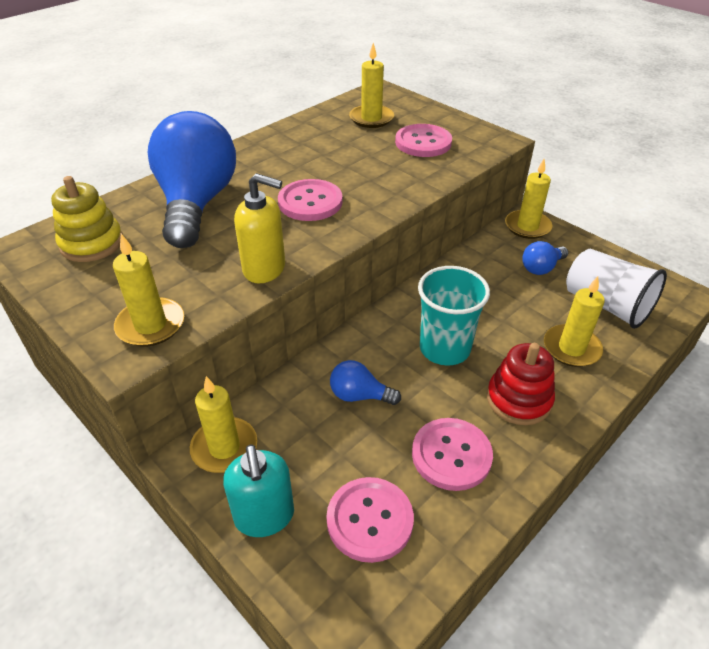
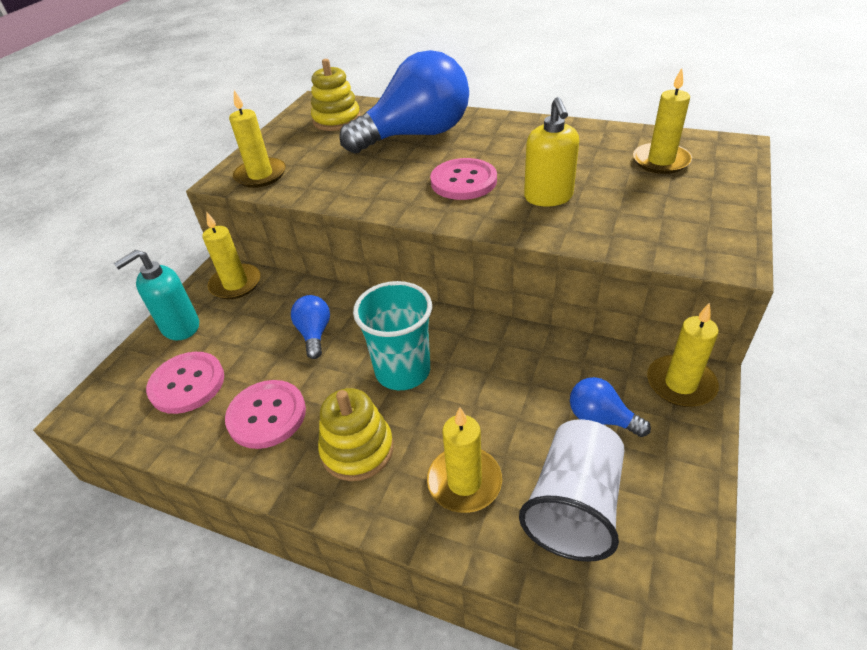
camera: 70 degrees right, 0 degrees up
yellow soap dispenser [234,173,285,283] -> yellow soap dispenser moved to [524,97,579,206]
pink button [395,124,452,157] -> none
red stacking toy [487,343,555,425] -> yellow stacking toy [318,388,393,481]

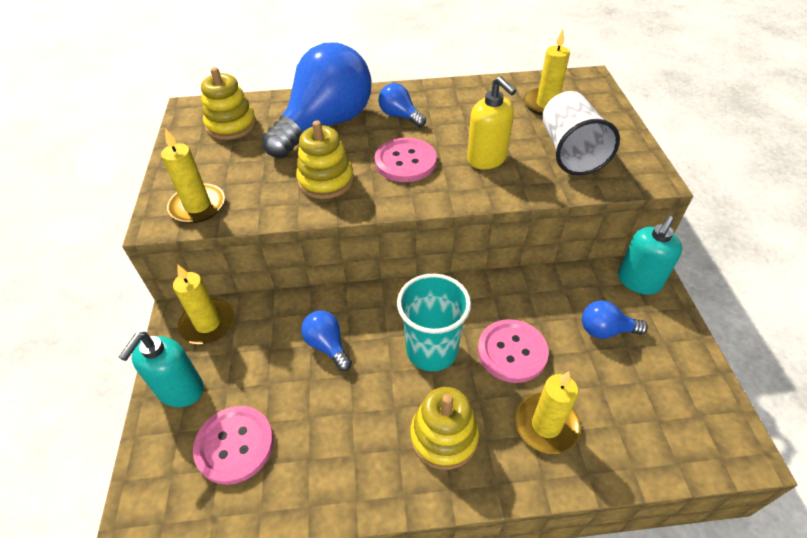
camera: 30 degrees left, 5 degrees up
pink button [225,380,306,449] -> pink button moved to [478,319,549,383]
white cup [519,419,624,562] -> white cup moved to [542,91,620,175]
yellow candle [647,303,719,407] -> turquoise soap dispenser [618,216,682,295]
none -> yellow stacking toy [296,121,354,199]
none -> blue light bulb [378,83,426,127]

